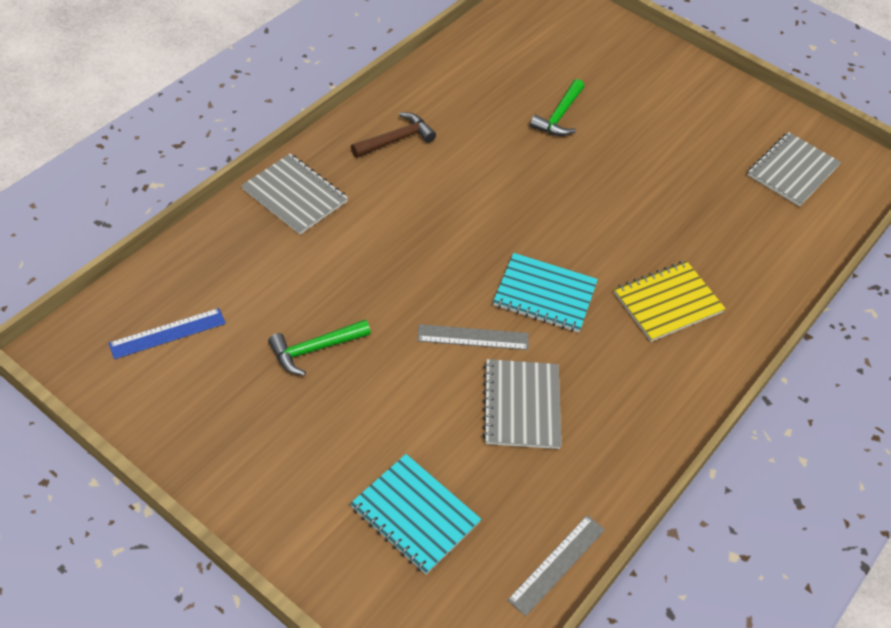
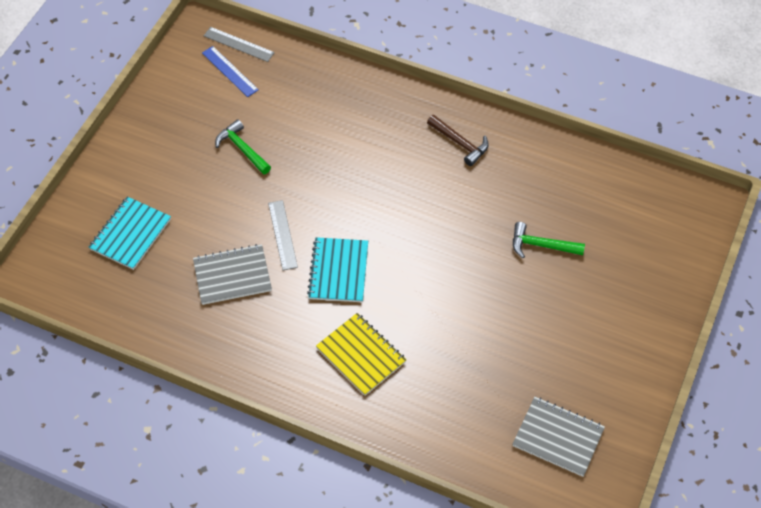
camera: 80 degrees right, 5 degrees up
grey notebook [241,154,348,235] -> none
grey ruler [507,515,605,616] -> grey ruler moved to [204,27,275,62]

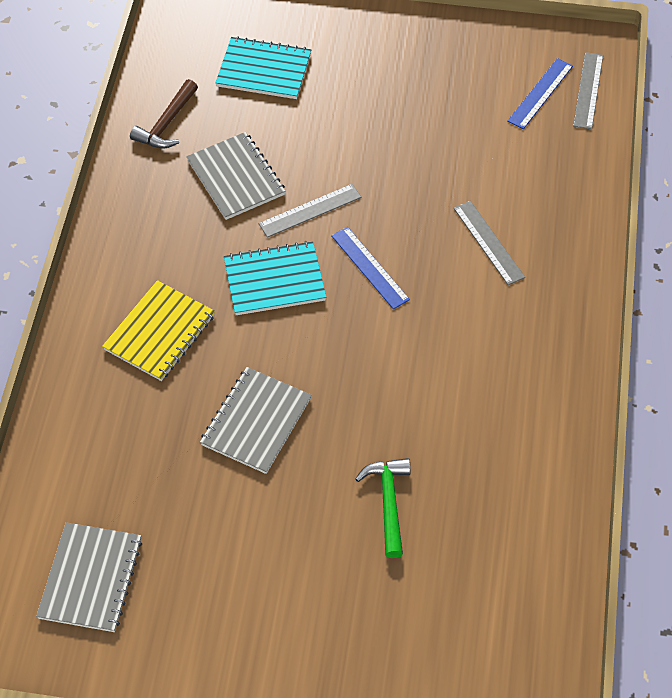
camera: 75 degrees right, 0 degrees up
green hammer [215,119,271,174] -> none
brown hammer [427,115,489,166] -> brown hammer moved to [130,79,198,148]
none -> grey notebook [200,367,312,474]
none -> blue ruler [331,227,410,309]
none -> grey ruler [454,201,525,285]

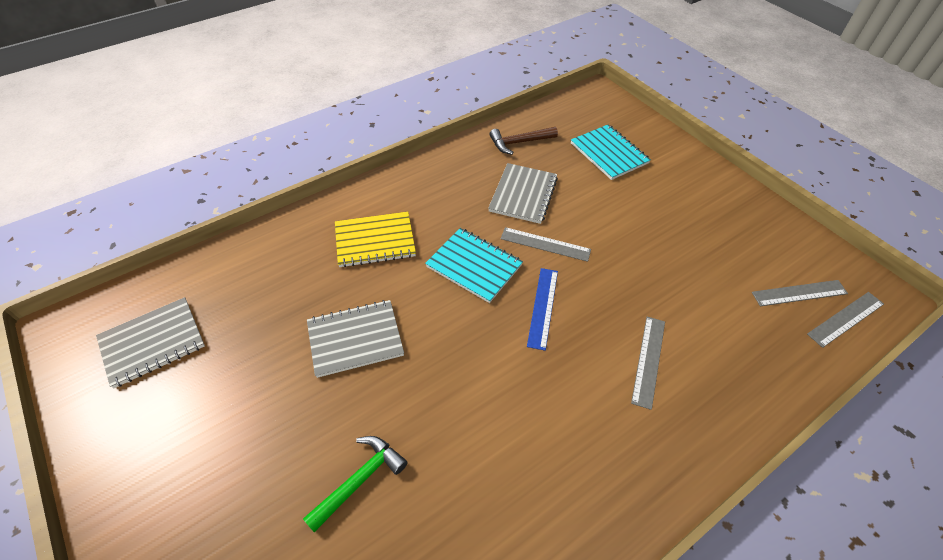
camera: 45 degrees right, 5 degrees down
blue ruler [507,58,573,129] -> grey ruler [752,280,848,306]

